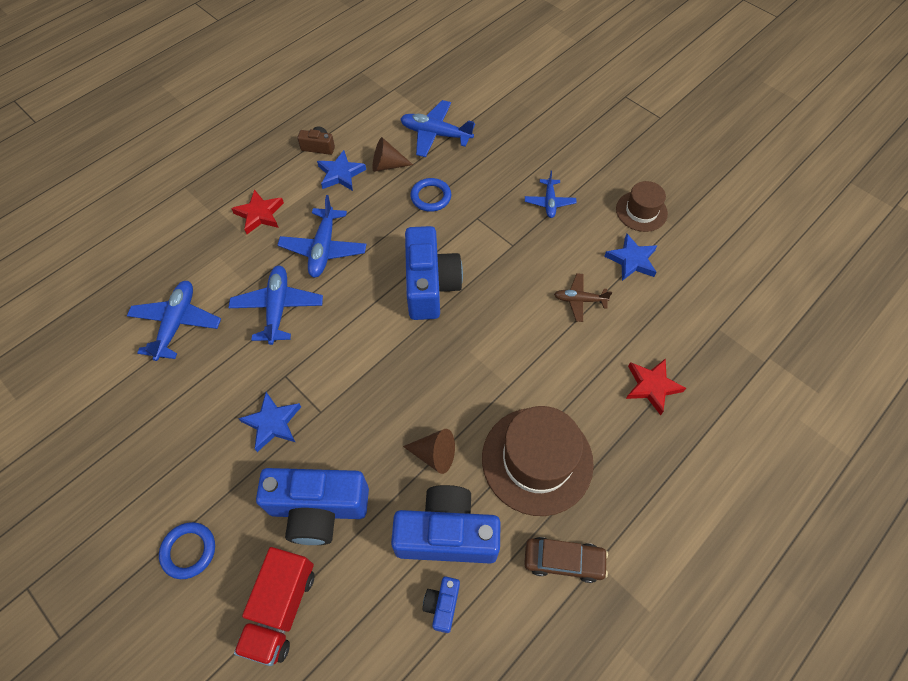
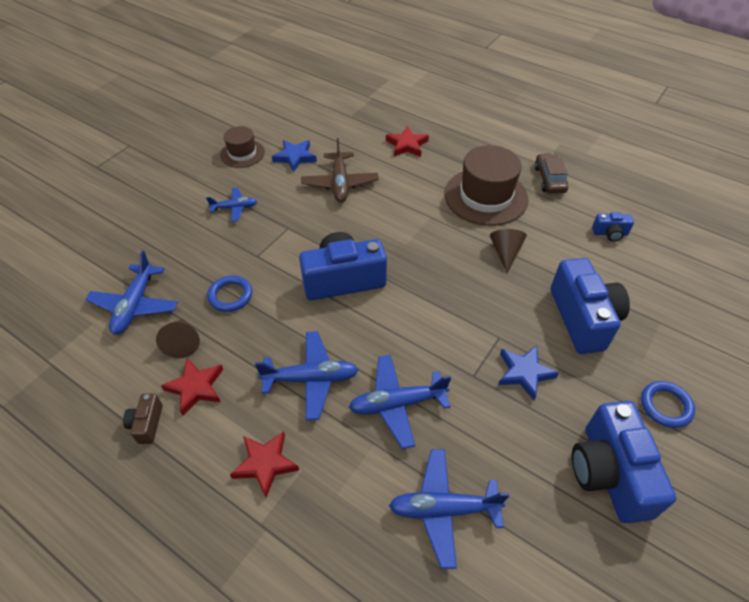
camera: 100 degrees left, 10 degrees down
red truck [234,547,315,666] -> none
blue star [317,150,366,191] -> red star [161,358,223,416]
blue camera [391,485,501,563] -> blue camera moved to [572,401,676,523]
brown plane [554,273,612,322] -> brown plane [301,138,379,202], size x1.63

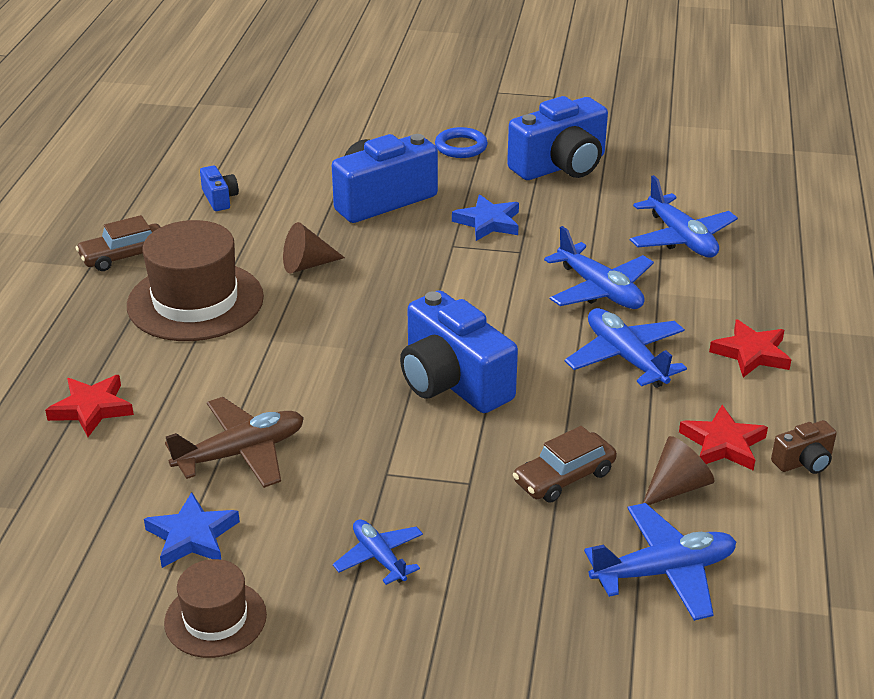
camera: 115 degrees left, 15 degrees down
blue ring [207,275,252,312] -> brown car [513,426,617,503]

